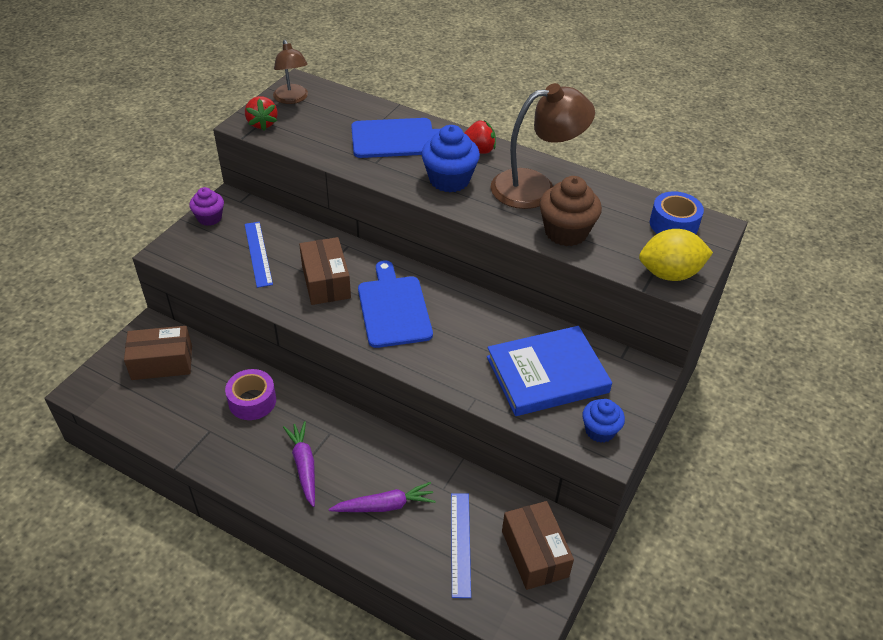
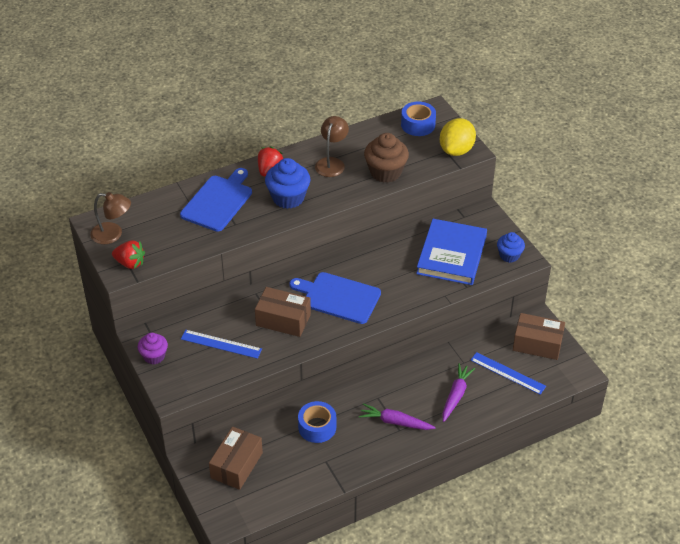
camera: 55 degrees left, 0 degrees up
purple tape [225,369,276,420] -> blue tape [298,401,336,443]
brown lamp [491,83,595,209] -> brown lamp [315,116,349,177], size x0.62

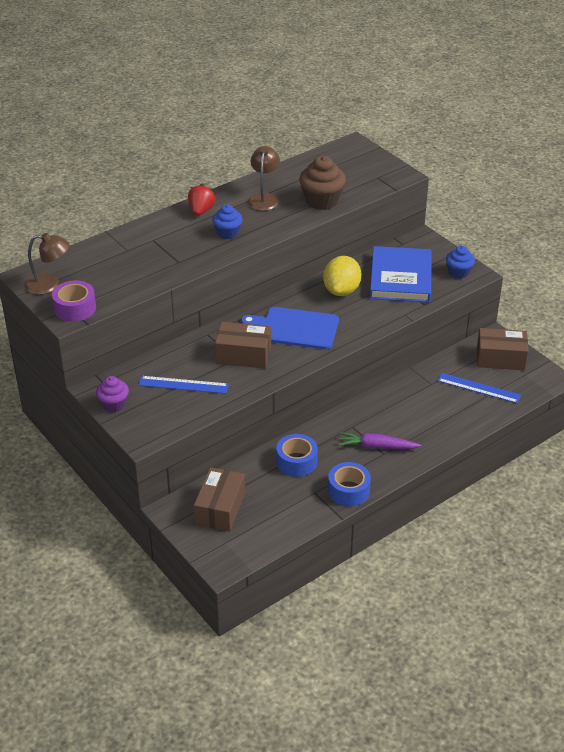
camera: 10 degrees left, 5 degrees down
red strawberry [112,240,145,269] -> purple tape [52,280,96,322]
blue cutting board [180,168,252,232] -> none
blue cupcake [265,158,310,209] -> blue cupcake [213,204,243,239], size x0.63
blue tape [401,101,436,136] -> blue tape moved to [328,462,371,507]
yellow lemon [440,118,476,156] -> yellow lemon moved to [323,256,362,296]
purple carrot [442,363,475,422] -> none

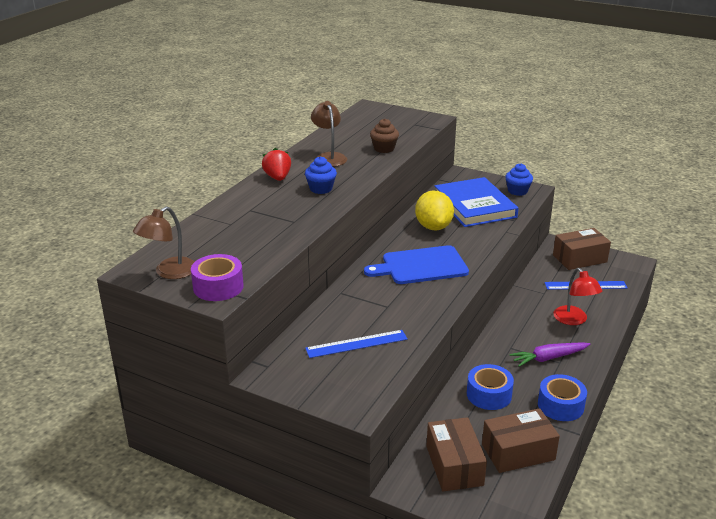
camera: 25 degrees left, 10 degrees down
brown lamp [24,233,70,295] -> brown lamp turned 150 degrees clockwise [133,207,195,279]
purple cupcake [96,376,129,412] -> none
brown box [215,322,271,368] -> brown box moved to [482,408,560,473]
brown cupcake [299,156,346,210] -> brown cupcake [370,118,399,153], size x0.63
none -> red lamp [553,268,602,325]

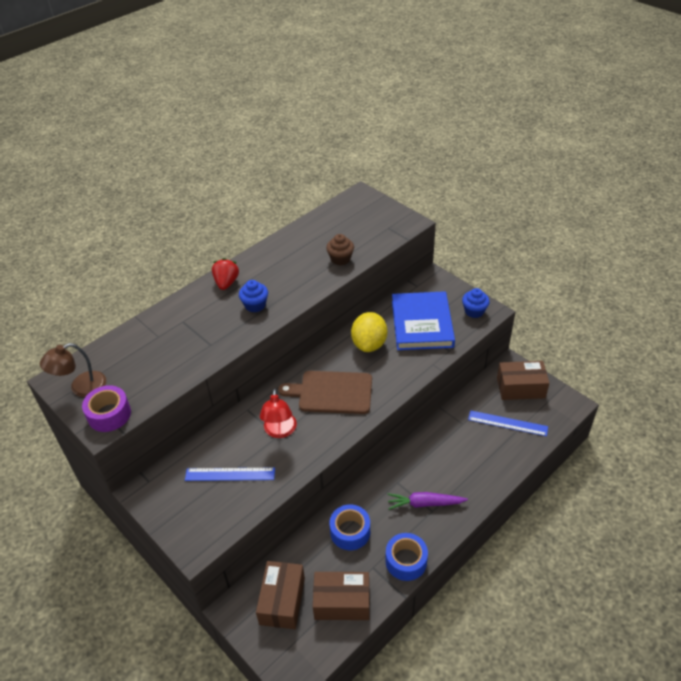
camera: 20 degrees right, 15 degrees up
brown lamp [311,101,347,167] -> none
blue cutting board [364,245,469,284] -> brown cutting board [278,371,372,414]
red lamp [553,268,602,325] -> red lamp moved to [260,389,297,438]

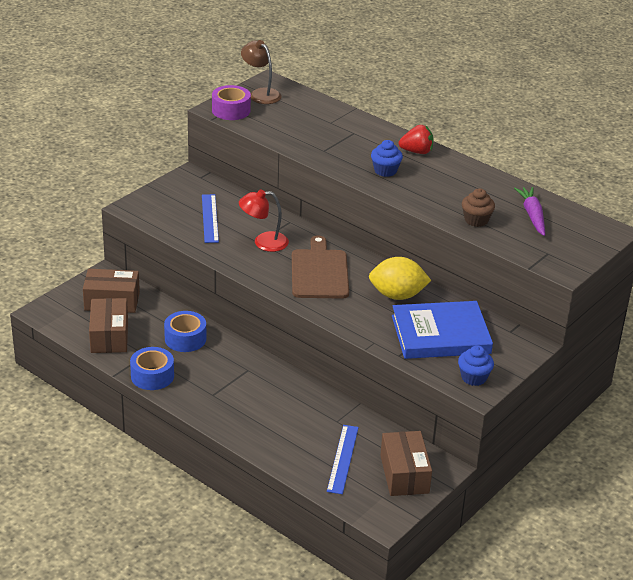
camera: 80 degrees right, 10 degrees down
purple carrot [387,492,468,510] -> purple carrot moved to [514,187,545,236]

